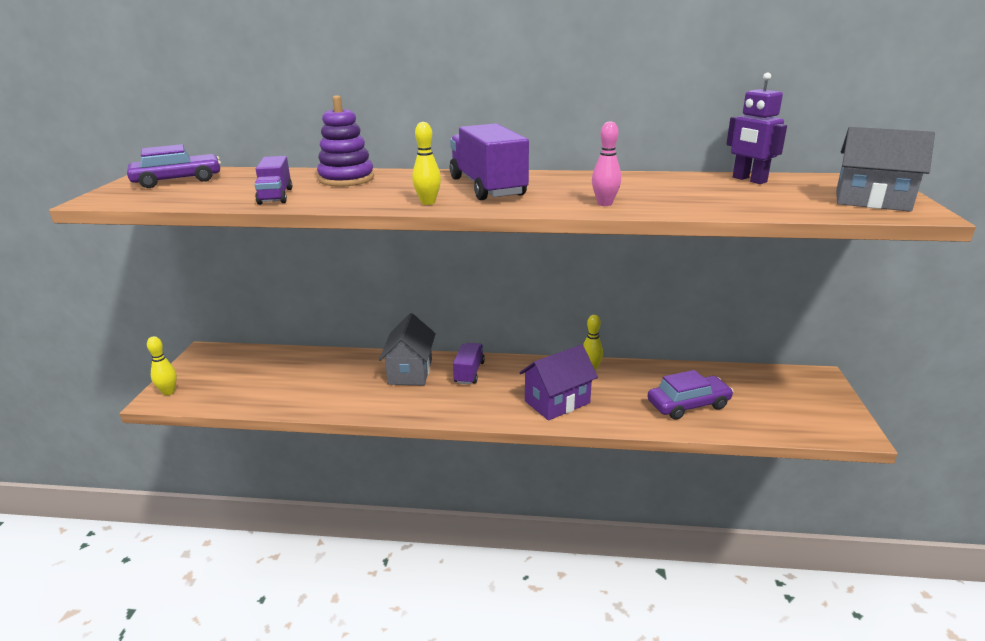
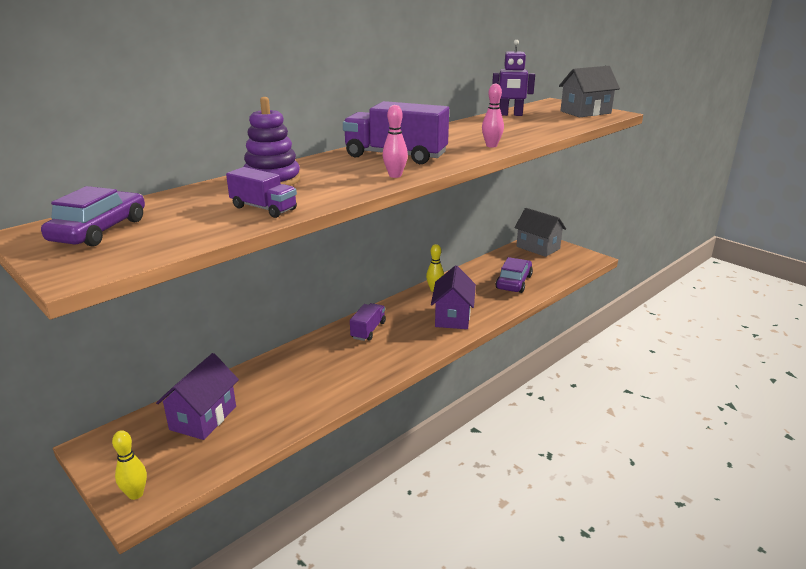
camera: 50 degrees left, 0 degrees up
grey house [379,313,436,385] -> grey house moved to [514,208,566,257]
yellow bowling pin [412,122,441,205] -> pink bowling pin [383,105,408,178]
purple truck [453,343,485,384] -> purple truck turned 60 degrees clockwise [350,303,386,341]
none -> purple house [156,353,239,440]

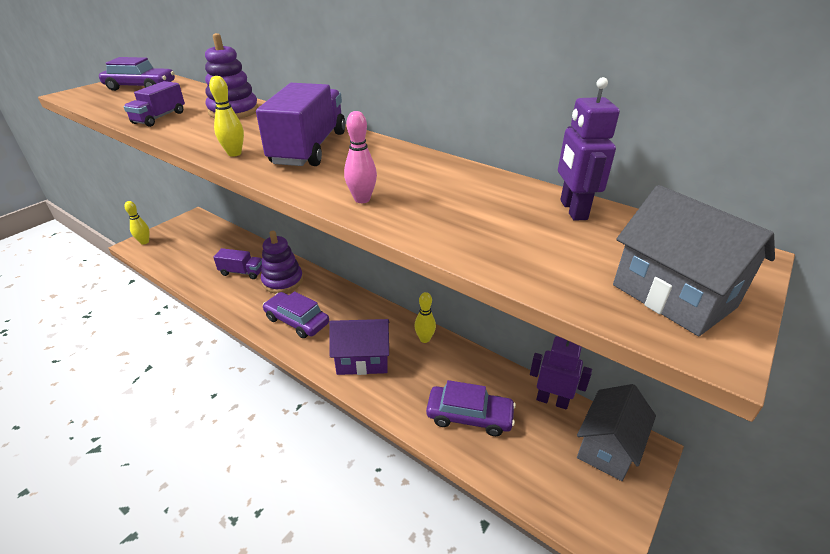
camera: 80 degrees right, 10 degrees up
purple house [156,353,239,440] -> none
purple truck [350,303,386,341] -> purple truck moved to [213,248,262,279]
pink bowling pin [383,105,408,178] -> yellow bowling pin [209,76,244,157]
none -> purple stacking toy [261,231,303,294]
none -> purple car [263,291,329,338]
none -> purple robot [530,336,592,410]

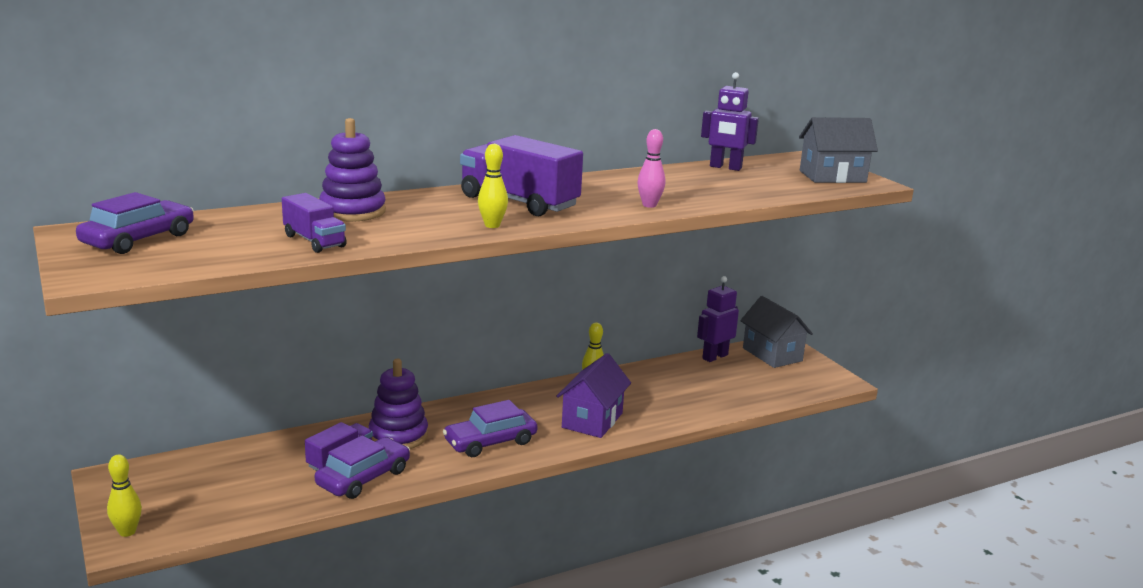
camera: 65 degrees left, 15 degrees down
purple car [426,380,516,436] -> purple car moved to [315,435,410,499]

